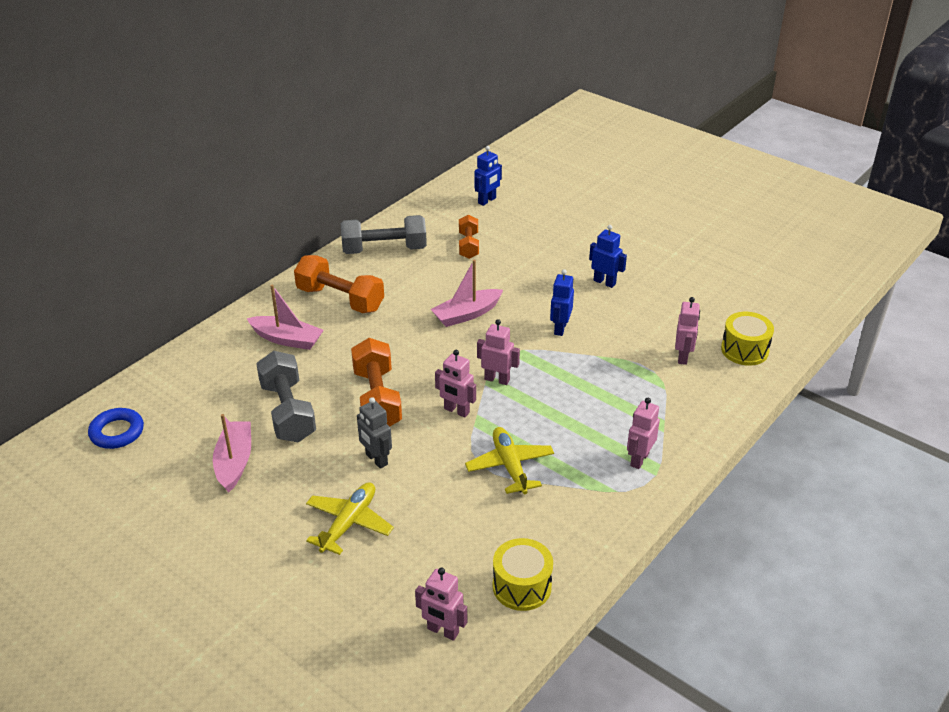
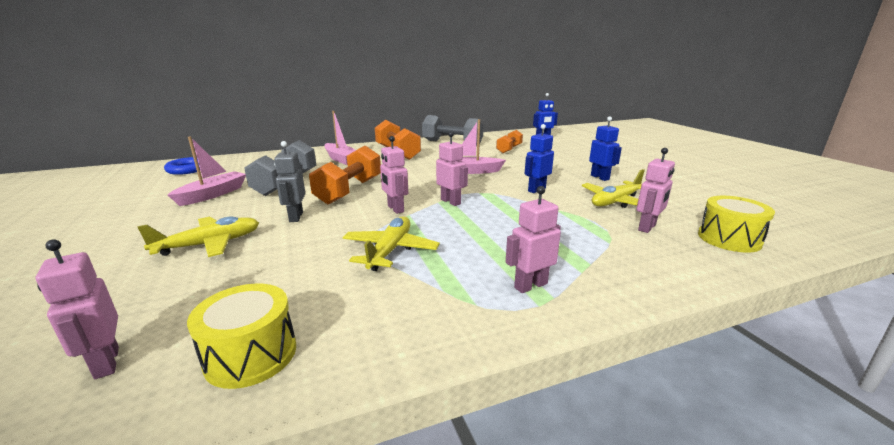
camera: 30 degrees right, 15 degrees down
none -> yellow plane [582,169,645,208]

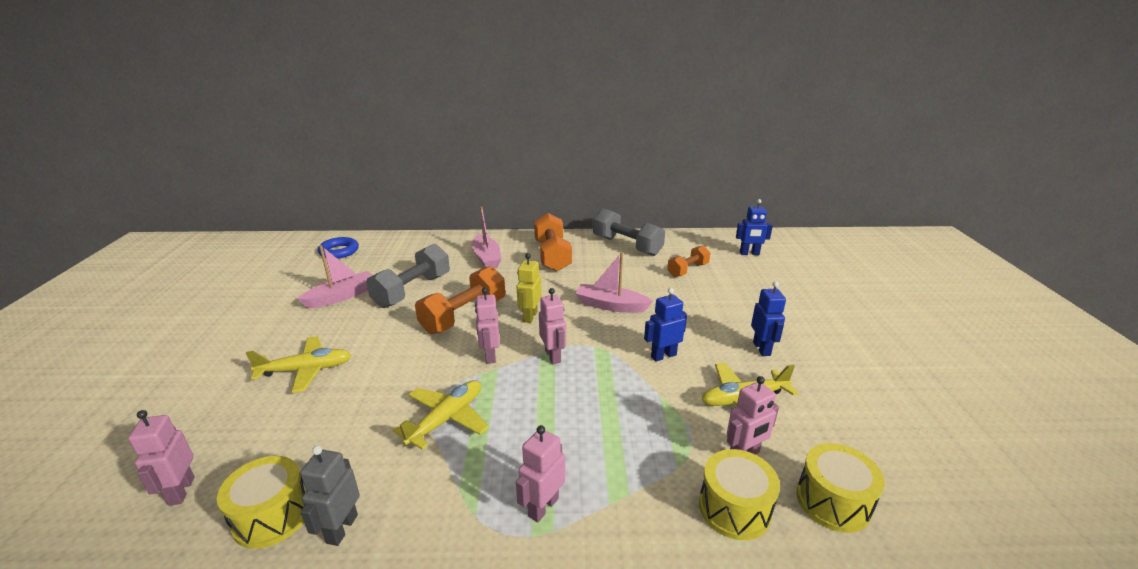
camera: 20 degrees right, 5 degrees up
grey robot [274,141,305,222] -> grey robot moved to [300,446,360,546]
pink robot [506,186,561,293] -> pink robot turned 45 degrees counterclockwise [516,425,565,522]
none -> yellow robot [517,253,542,323]
none -> yellow drum [699,449,780,540]

